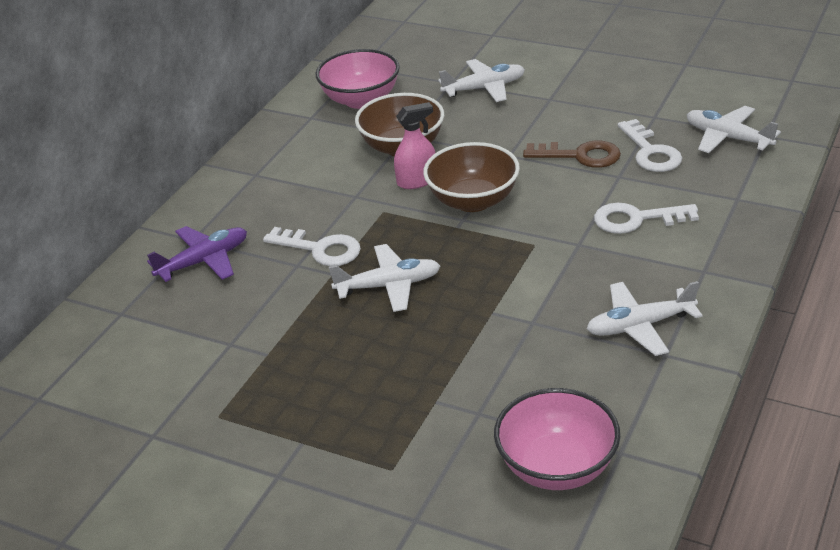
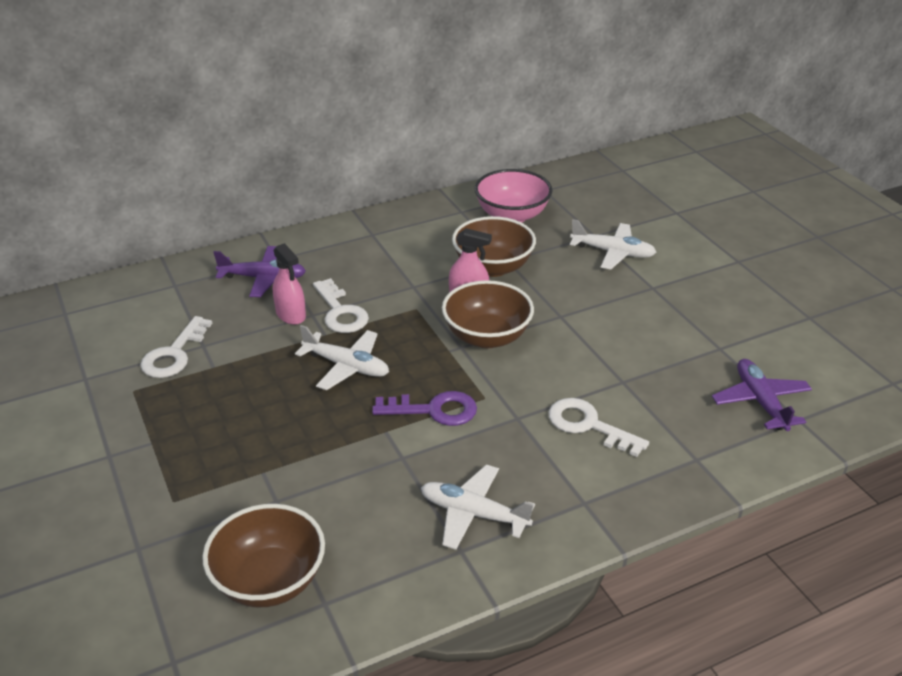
camera: 35 degrees right, 0 degrees up
pink bowl [494,388,620,490] -> brown bowl [202,504,325,608]
brown key [523,141,621,168] -> none
white key [618,119,682,172] -> white key moved to [140,316,213,378]
white plane [687,106,781,153] -> purple plane [712,359,812,431]
none -> pink spray bottle [273,243,306,325]
none -> purple key [372,391,477,426]

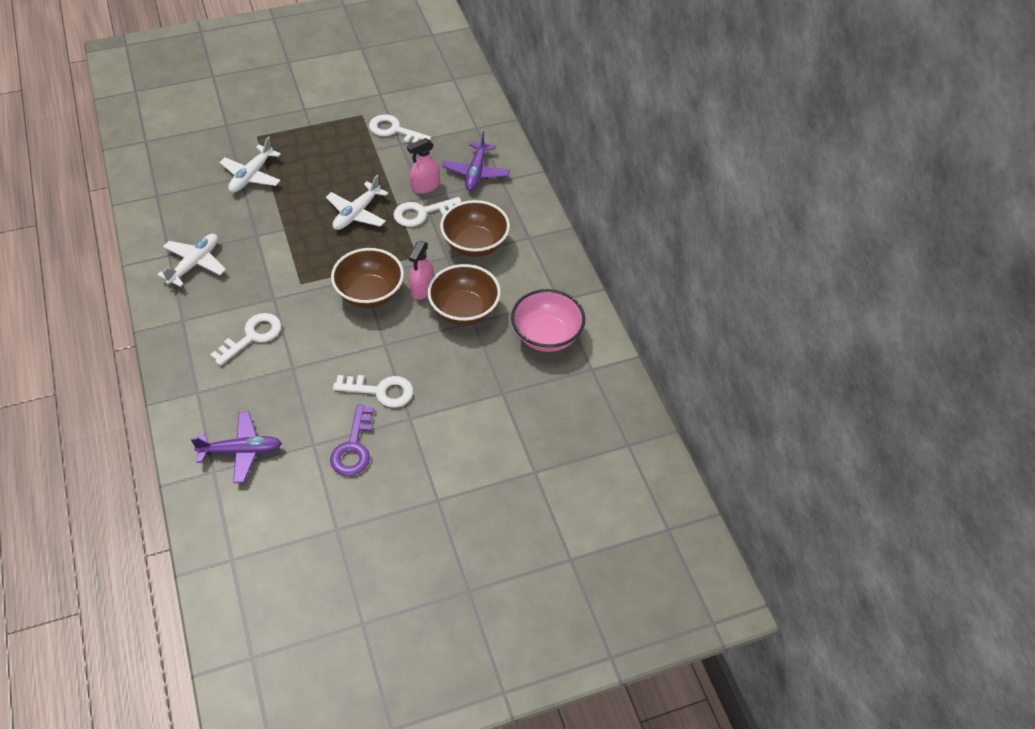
camera: 95 degrees right, 15 degrees up
brown bowl [202,504,325,608] -> brown bowl moved to [440,200,510,257]
purple key [372,391,477,426] -> purple key moved to [330,405,374,476]
white plane [570,219,656,270] -> white plane moved to [220,136,281,192]
none -> white key [333,375,413,408]

